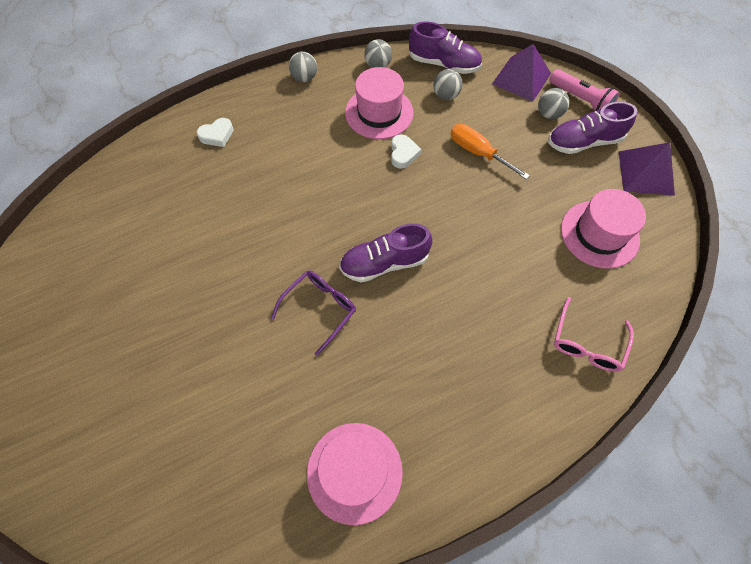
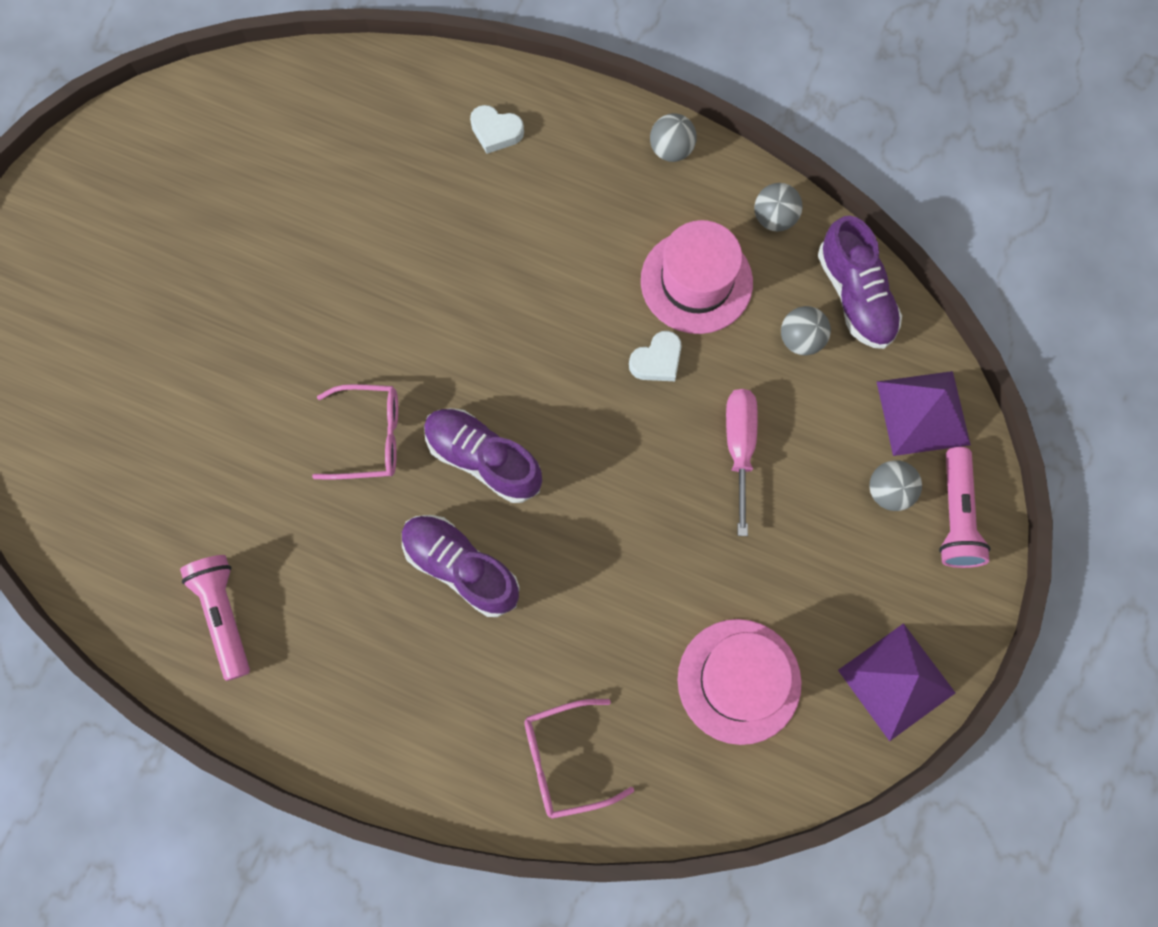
camera: 50 degrees right, 10 degrees up
purple glasses [271,271,356,356] -> pink glasses [312,384,398,480]
pink hat [307,423,403,525] -> pink flashlight [180,555,250,681]
orange screwdriver [451,124,530,180] -> pink screwdriver [726,389,758,536]
purple shoe [548,102,637,154] -> purple shoe moved to [402,515,520,617]

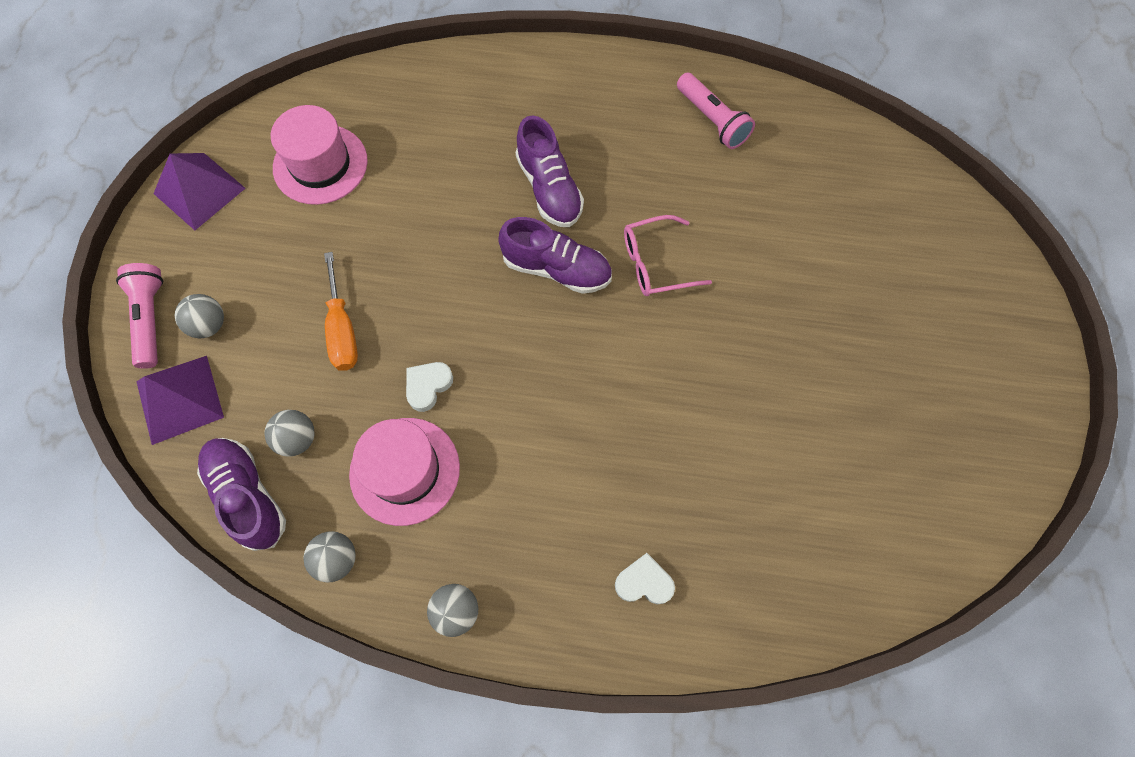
camera: 165 degrees right, 5 degrees down
purple shoe [402,515,520,617] -> purple shoe turned 45 degrees clockwise [516,116,584,227]
pink glasses [524,699,634,819] -> none
pink screwdriver [726,389,758,536] -> orange screwdriver [324,252,358,371]

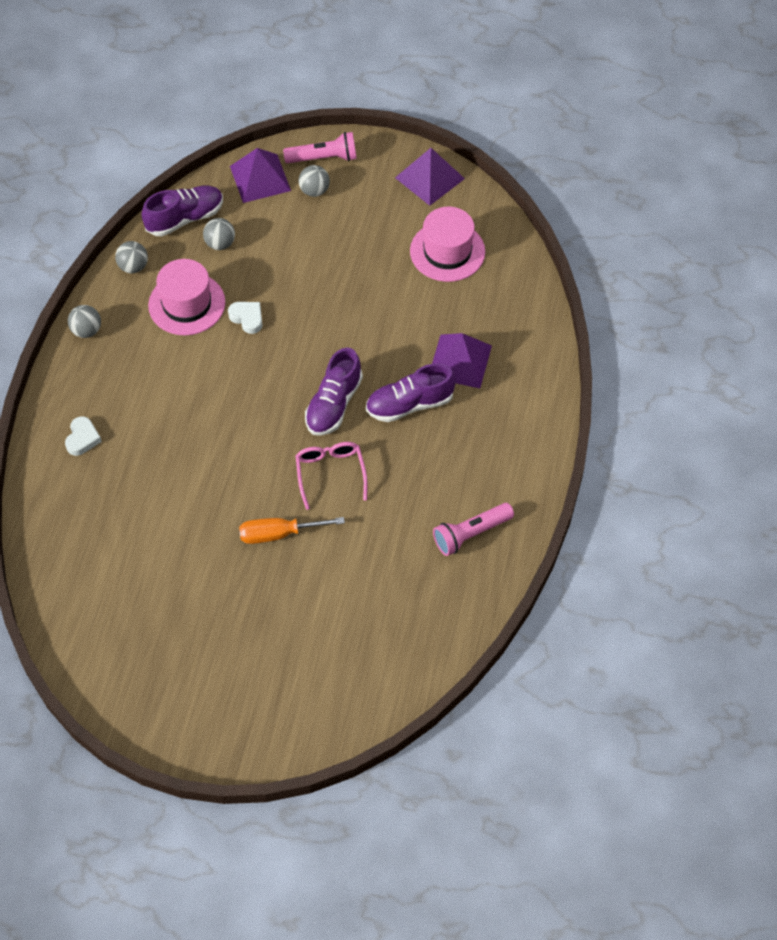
camera: 95 degrees right, 10 degrees down
orange screwdriver [324,252,358,371] -> orange screwdriver moved to [239,517,345,544]
none -> purple pyramid [432,333,492,388]

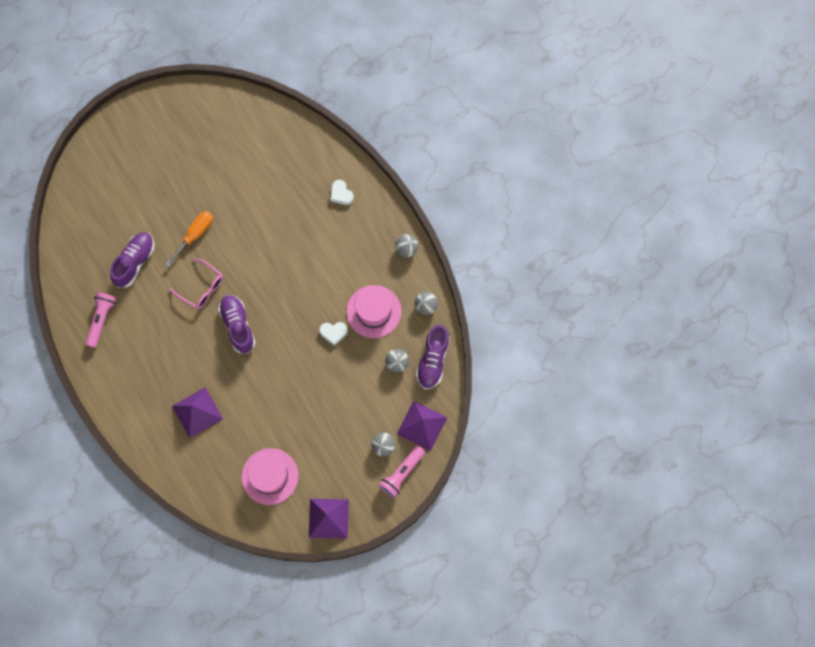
camera: 135 degrees right, 15 degrees up
purple shoe [366,363,456,422] -> purple shoe moved to [110,232,154,288]

